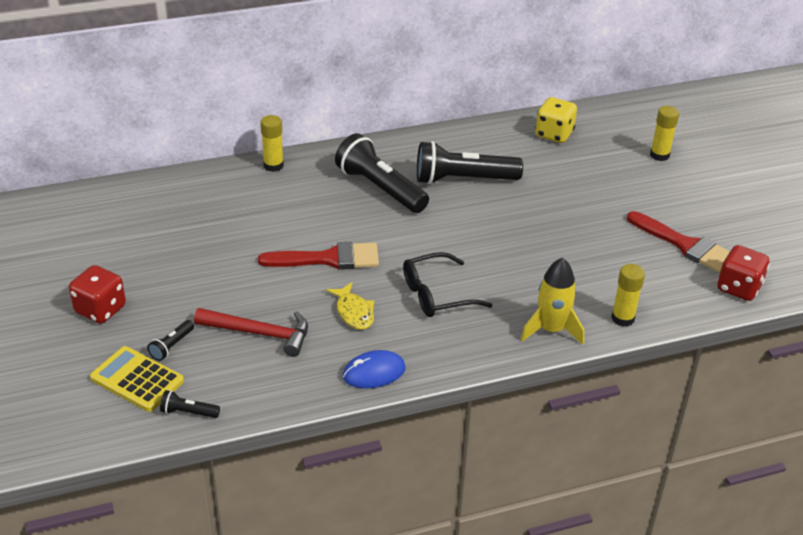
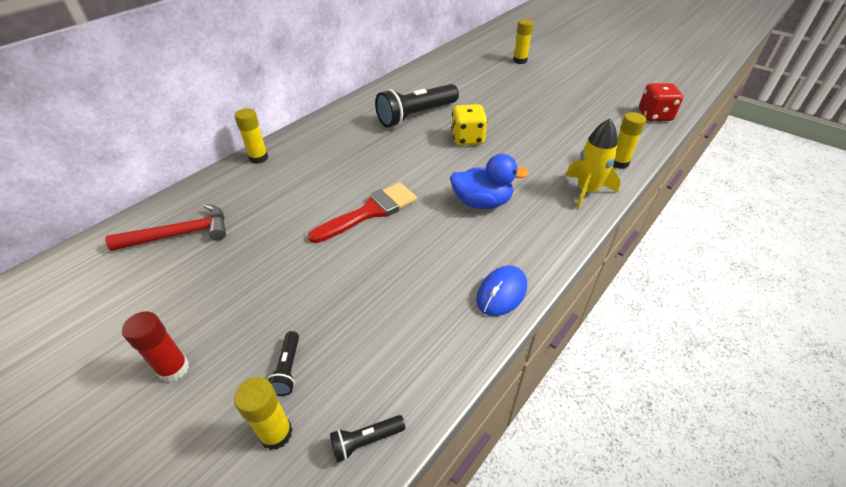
camera: 30 degrees left, 5 degrees up
red dice [69,265,126,323] -> red glue stick [122,312,189,382]
yellow calculator [90,346,184,412] -> yellow glue stick [234,377,293,450]
red hammer [194,308,308,357] -> red hammer moved to [105,204,226,251]
yellow fish [326,282,374,330] -> none
black flashlight [335,133,429,213] -> none
black glasses [403,252,492,317] -> blue duck [450,154,529,209]
yellow dice [535,97,577,143] -> yellow dice moved to [451,104,488,145]
red brush [627,211,729,273] -> none

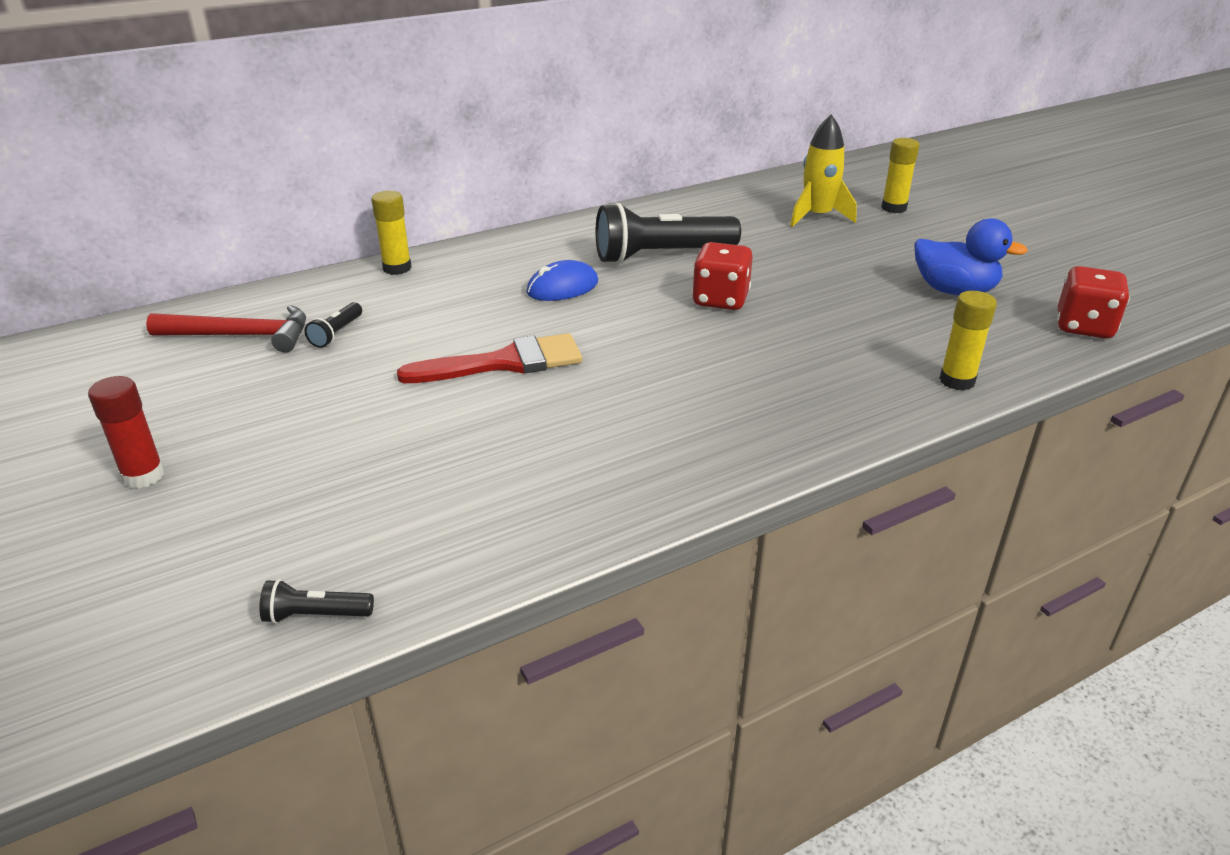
camera: 20 degrees right, 10 degrees down
yellow glue stick [234,377,293,450] -> none
black flashlight [267,331,299,396] -> black flashlight moved to [305,302,362,348]
blue duck [450,154,529,209] -> blue duck moved to [914,218,1028,295]
yellow dice [451,104,488,145] -> red dice [692,242,753,310]
blue mouse [476,266,527,316] -> blue mouse moved to [527,260,598,301]
yellow rocket [565,119,621,210] -> yellow rocket moved to [790,115,857,227]

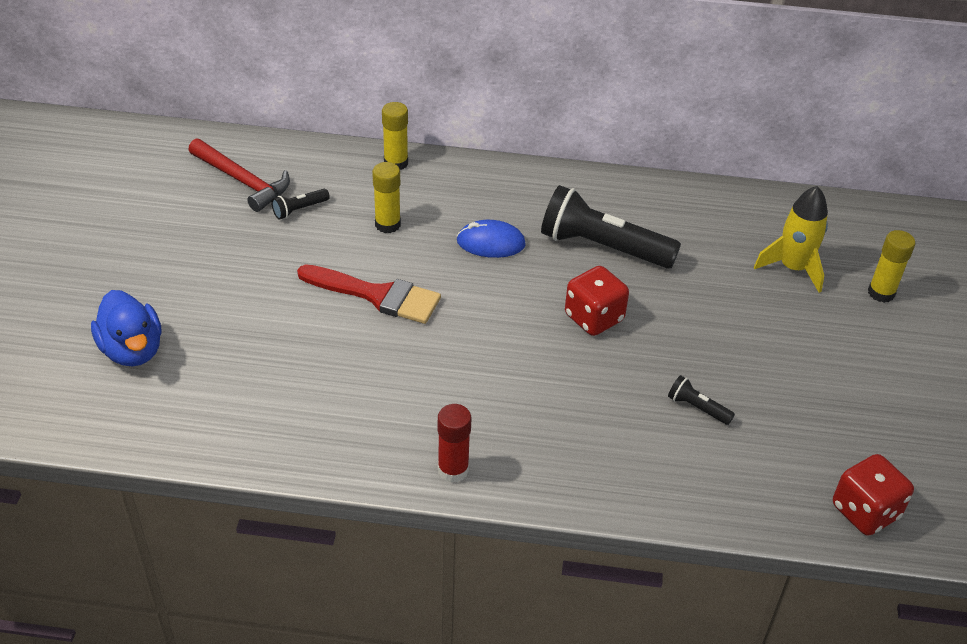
camera: 35 degrees right, 10 degrees up
red glue stick [88,376,165,488] -> red glue stick moved to [438,404,471,483]
black flashlight [259,579,374,624] -> black flashlight moved to [668,375,735,425]
blue duck [914,218,1028,295] -> blue duck moved to [91,290,162,367]
yellow glue stick [939,291,997,391] -> yellow glue stick moved to [372,162,401,233]

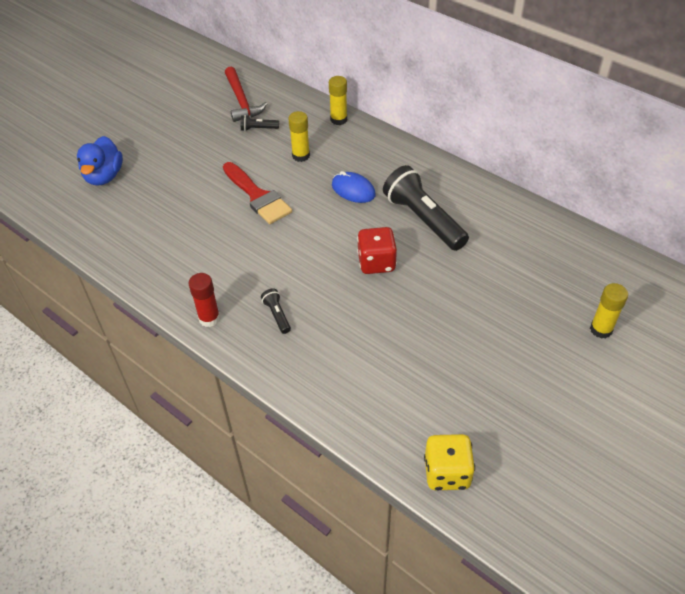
camera: 35 degrees right, 5 degrees up
black flashlight [668,375,735,425] -> black flashlight moved to [261,288,291,334]
yellow rocket [754,186,828,293] -> none
red dice [833,454,914,536] -> yellow dice [424,434,475,490]

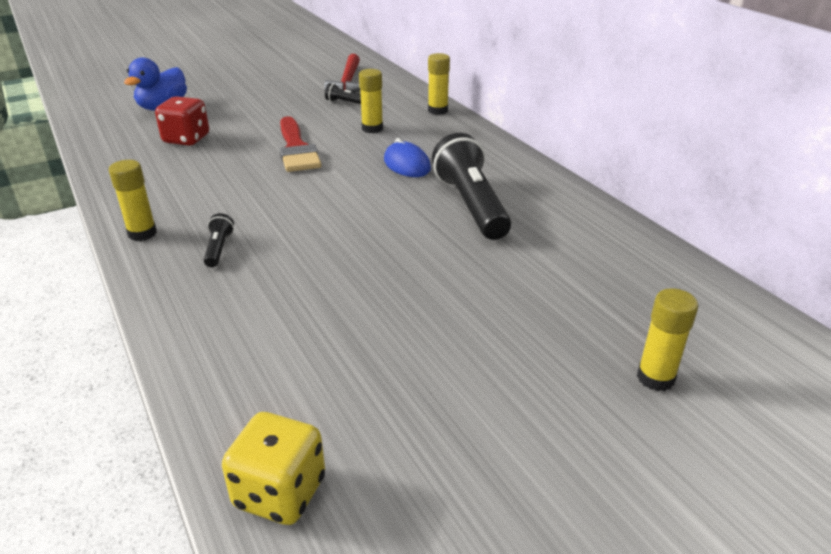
camera: 20 degrees right, 15 degrees down
red glue stick [189,273,220,327] -> yellow glue stick [109,160,157,241]
red dice [357,227,397,274] -> red dice moved to [155,96,209,146]

